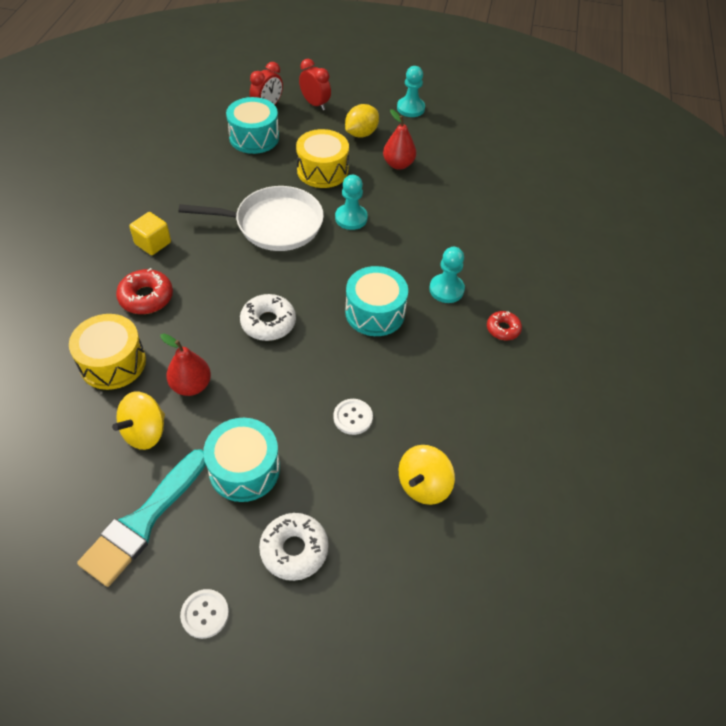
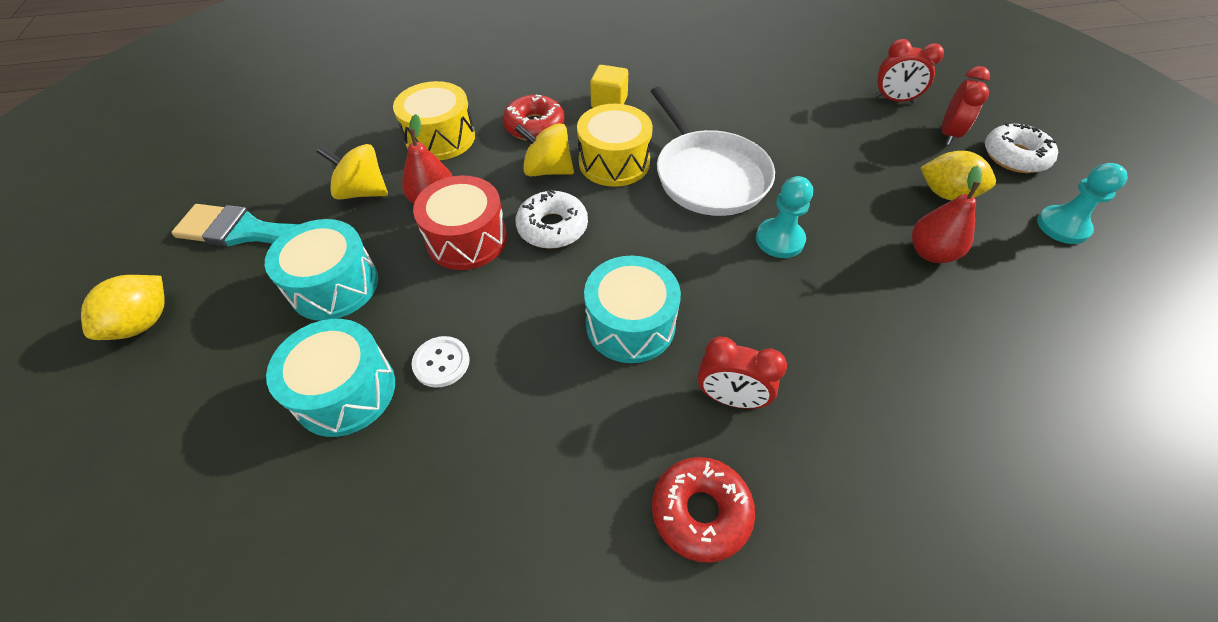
camera: 70 degrees right, 0 degrees up
white button [180,589,229,639] -> yellow lemon [81,275,165,340]
turquoise drum [226,97,279,154] -> turquoise drum moved to [266,319,395,437]
white donut [259,513,328,581] -> white donut moved to [985,123,1058,173]
yellow drum [296,129,349,188] -> yellow drum moved to [577,104,653,187]
yellow spinning top [399,445,455,505] -> yellow spinning top moved to [515,123,574,176]
turquoise pawn [429,247,465,303] -> red clock [698,337,787,409]
red donut [487,311,522,341] -> red donut [652,457,755,563], size x1.57
none -> red drum [413,176,507,270]

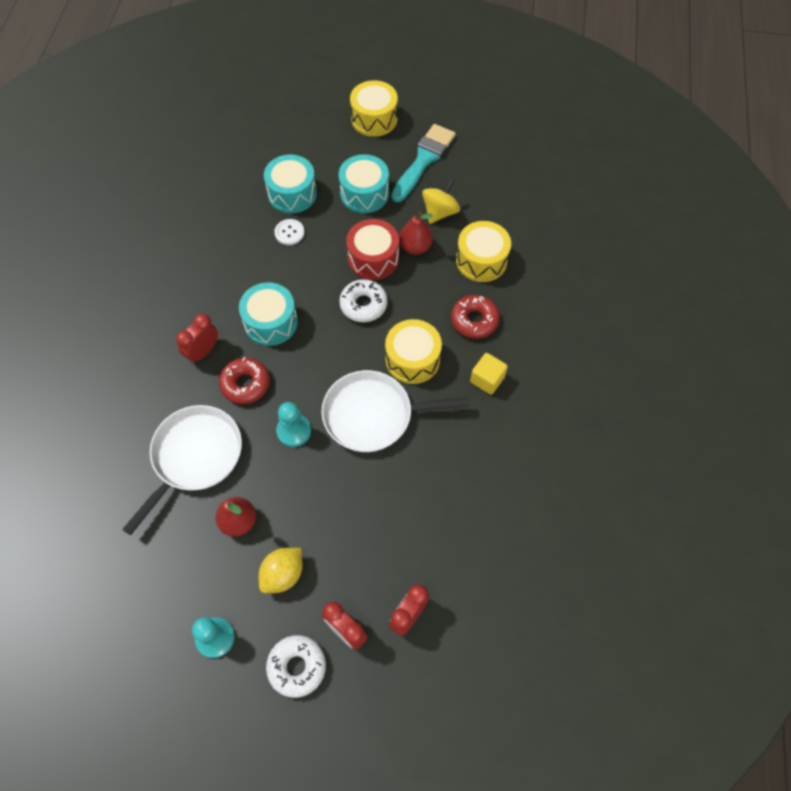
camera: 110 degrees right, 10 degrees up
yellow lemon [81,275,165,340] -> yellow drum [350,80,398,137]
yellow spinning top [515,123,574,176] -> none
red donut [652,457,755,563] -> red donut moved to [219,357,270,404]
none -> white pan [122,405,242,535]

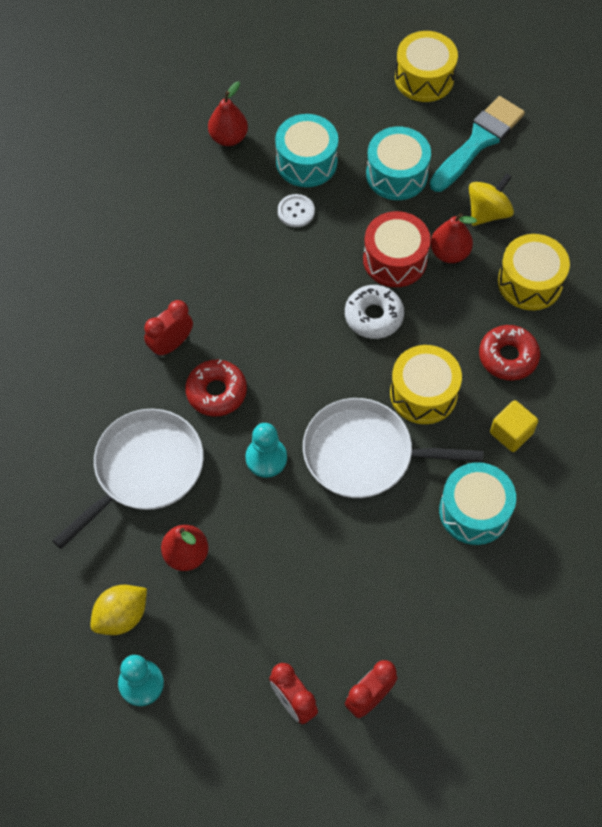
camera: 10 degrees right, 0 degrees up
turquoise drum [239,282,298,346] -> turquoise drum moved to [439,462,516,545]
yellow lemon [258,548,302,593] -> yellow lemon moved to [90,585,147,635]
white donut [266,635,326,698] -> none
none -> red pear [208,82,248,146]

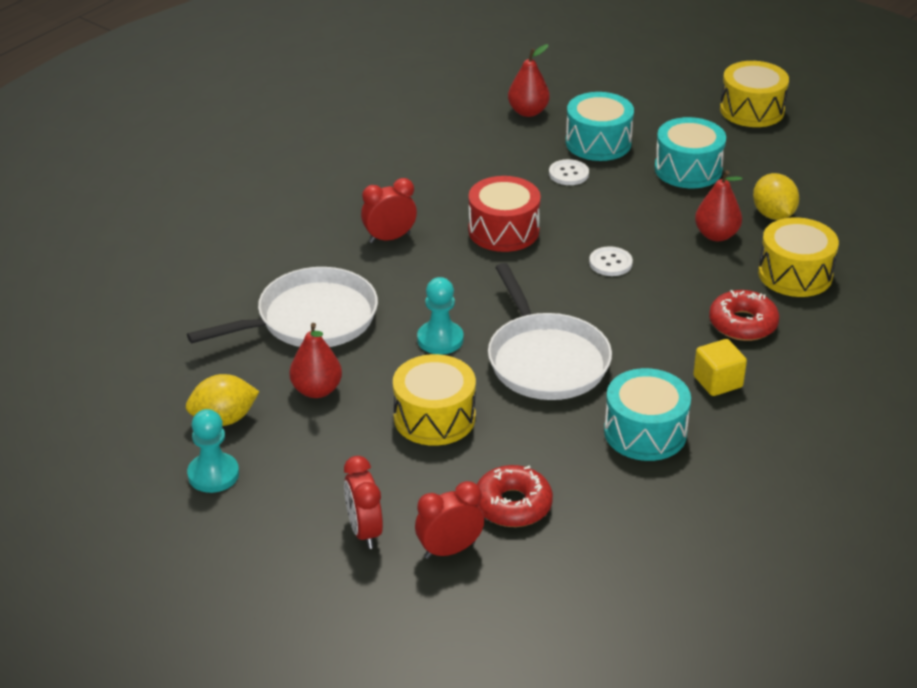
camera: 20 degrees right, 25 degrees down
red donut [185,359,247,417] -> red donut moved to [477,465,553,527]
white pan [303,398,483,498] -> white pan turned 135 degrees counterclockwise [488,263,612,400]
white donut [345,285,404,339] -> white button [589,246,633,276]
red drum [363,211,431,287] -> red drum moved to [468,176,541,252]
yellow drum [390,345,462,424] -> yellow drum moved to [393,354,476,446]
turquoise brush [430,96,525,192] -> none
yellow spinning top [469,173,514,226] -> yellow lemon [753,173,799,220]

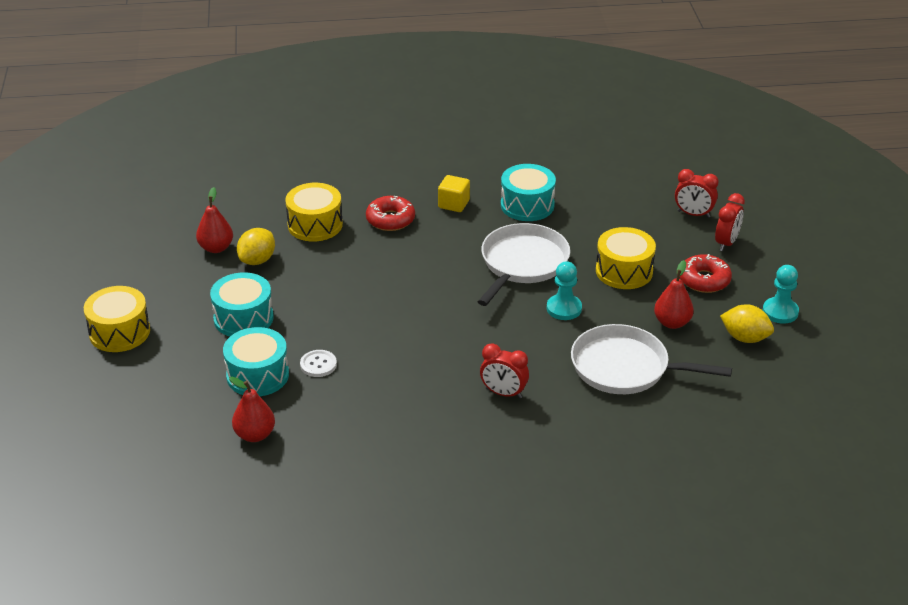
camera: 135 degrees left, 0 degrees up
red drum [468,176,541,252] -> none
red donut [477,465,553,527] -> red donut moved to [680,254,732,293]
white button [589,246,633,276] -> none
red pear [695,170,742,241] -> red pear moved to [196,187,233,253]

